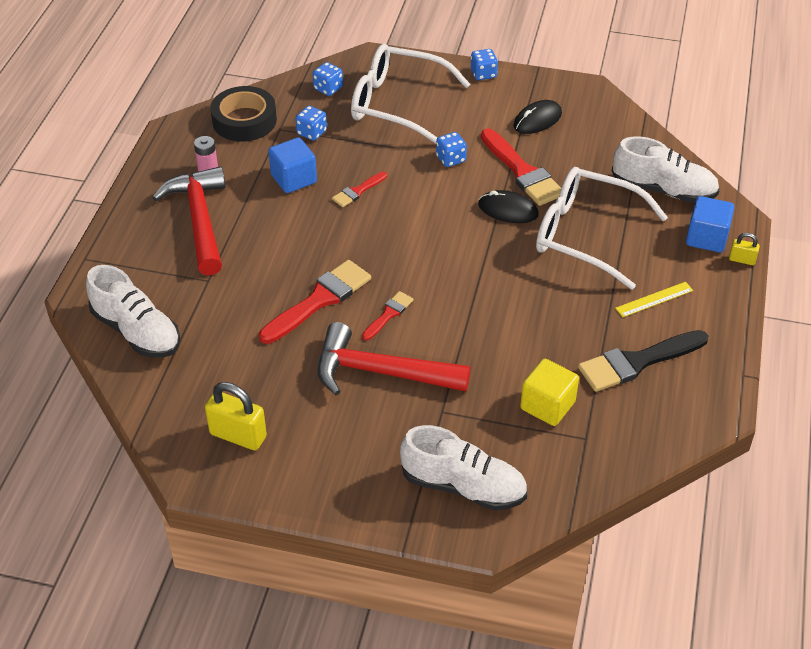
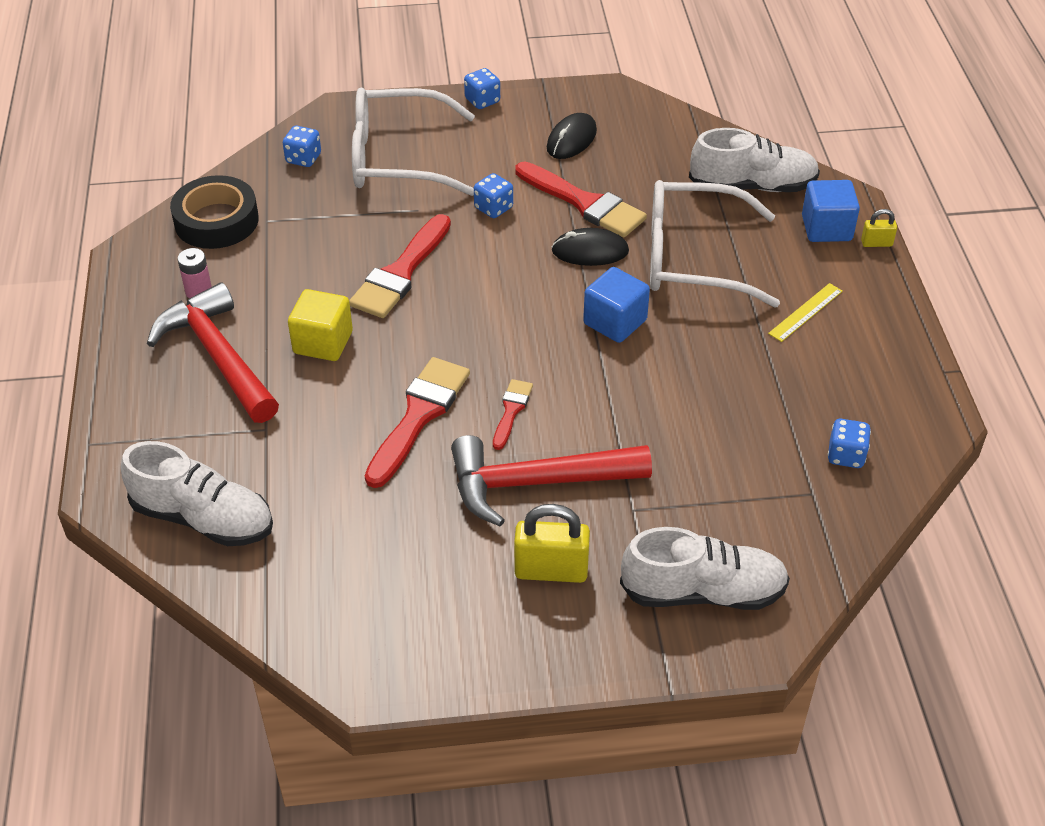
camera: 20 degrees left, 0 degrees up
yellow padlock [205,382,267,450] -> yellow padlock moved to [514,504,590,583]
blue cube [268,137,317,193] -> blue cube moved to [583,267,650,343]
blue dice [295,106,327,141] -> blue dice moved to [827,419,871,468]
red brush [332,172,387,207] -> red brush [349,214,451,318], size x1.89
yellow cube [520,359,579,426] -> yellow cube moved to [288,289,353,361]
black brush [578,330,708,392] -> none

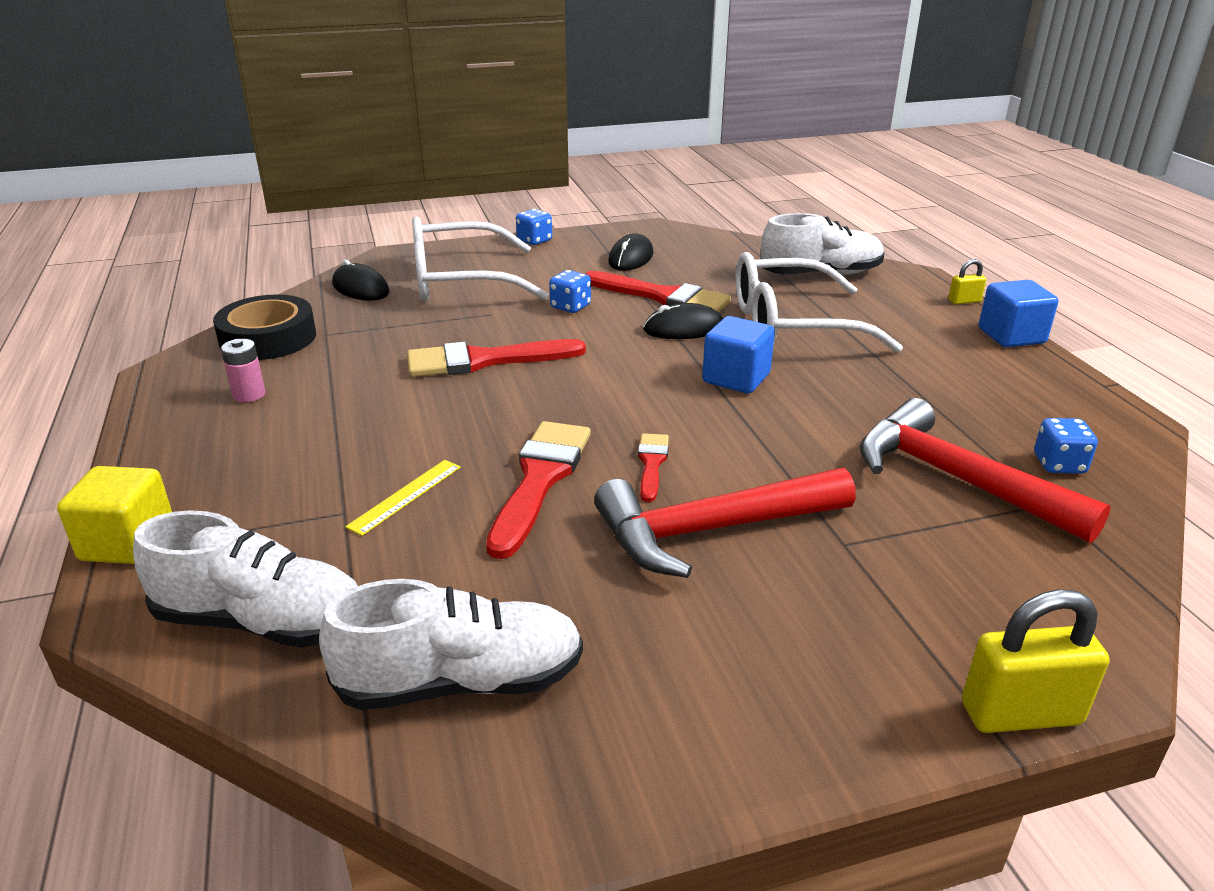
camera: 10 degrees left, 15 degrees down
red hammer [147,283,279,423] -> red hammer moved to [860,398,1111,543]
blue dice [283,126,321,167] -> black mouse [332,260,389,301]
yellow cube [288,289,353,361] -> yellow cube moved to [57,466,172,564]
red brush [349,214,451,318] -> red brush turned 60 degrees clockwise [407,339,586,377]
yellow padlock [514,504,590,583] -> yellow padlock moved to [962,589,1109,733]
white shoe [620,527,790,610] -> white shoe moved to [319,579,583,710]
yellow ruler [768,283,843,342] -> yellow ruler moved to [345,460,461,536]
blue cube [802,180,860,242] -> blue cube moved to [979,280,1058,347]

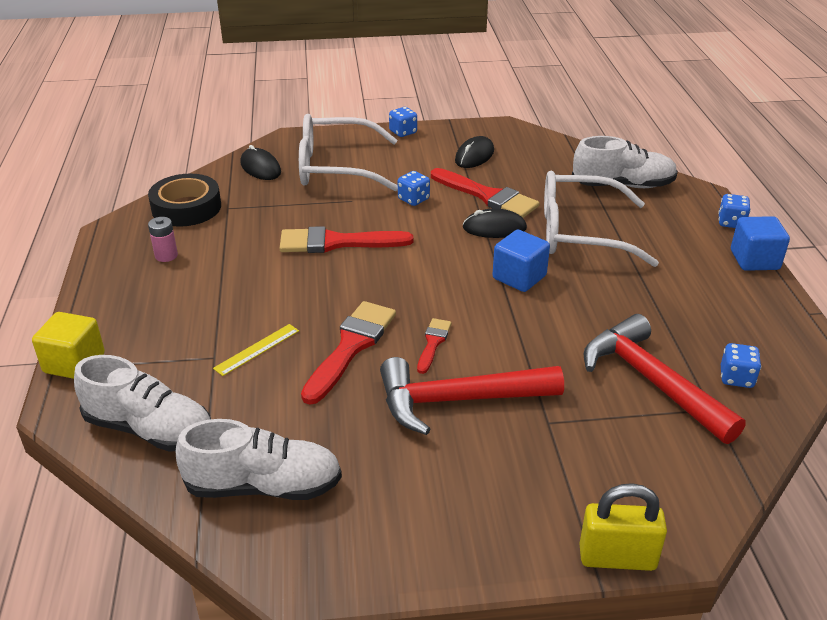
camera: 10 degrees right, 5 degrees up
yellow padlock [948,259,987,304] -> blue dice [718,194,751,228]

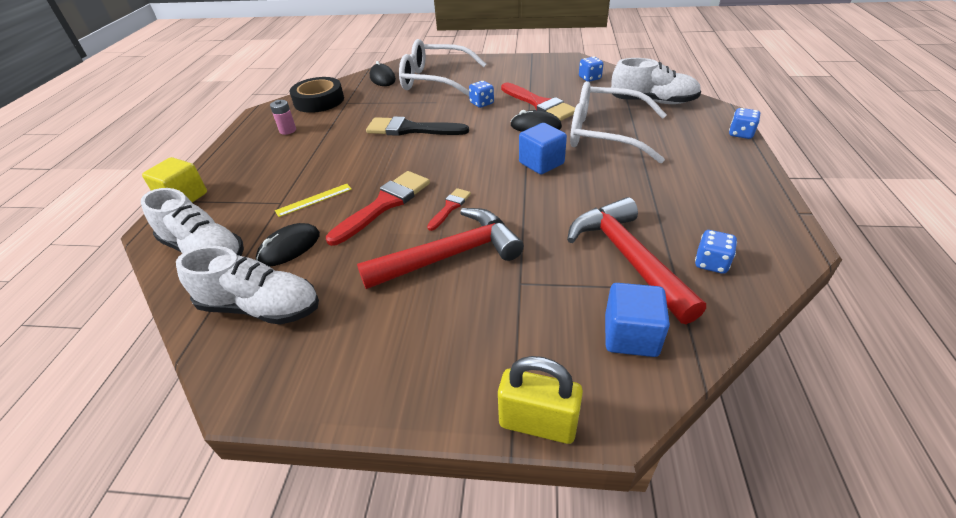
camera: 15 degrees right, 5 degrees up
red brush [280,226,413,253] -> black brush [366,116,469,136]
red hammer [380,357,564,435] -> red hammer turned 150 degrees clockwise [357,208,524,289]
blue dice [389,107,417,137] -> blue dice moved to [579,57,603,82]
black mouse [455,136,494,168] -> black mouse moved to [256,223,320,267]
blue cube [731,216,790,271] -> blue cube moved to [605,283,670,357]

